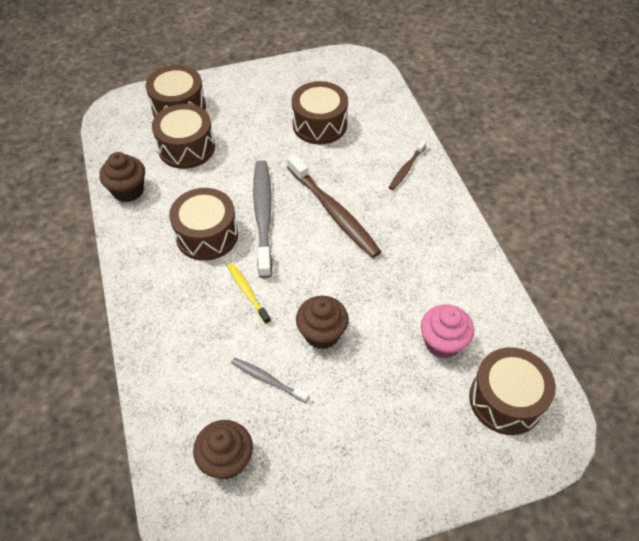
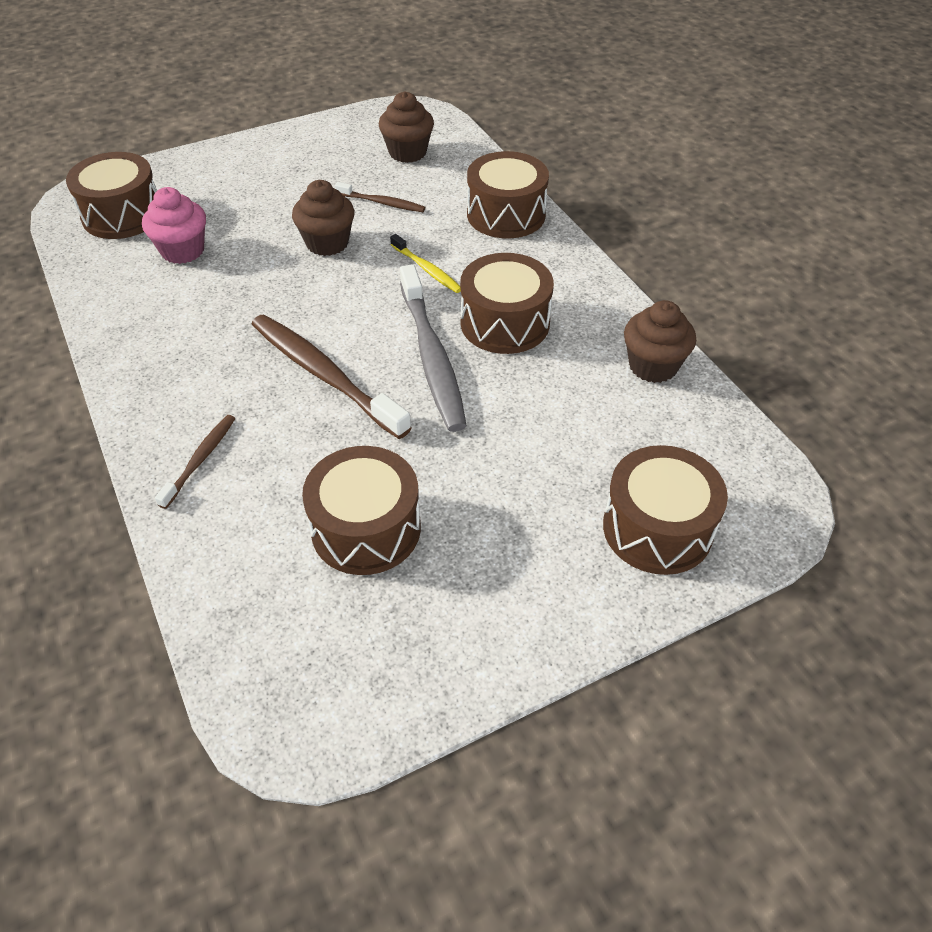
camera: 170 degrees right, 5 degrees down
brown drum [152,104,215,169] -> brown drum moved to [467,151,549,238]
grey toothbrush [231,358,309,403] -> brown toothbrush [335,182,425,212]

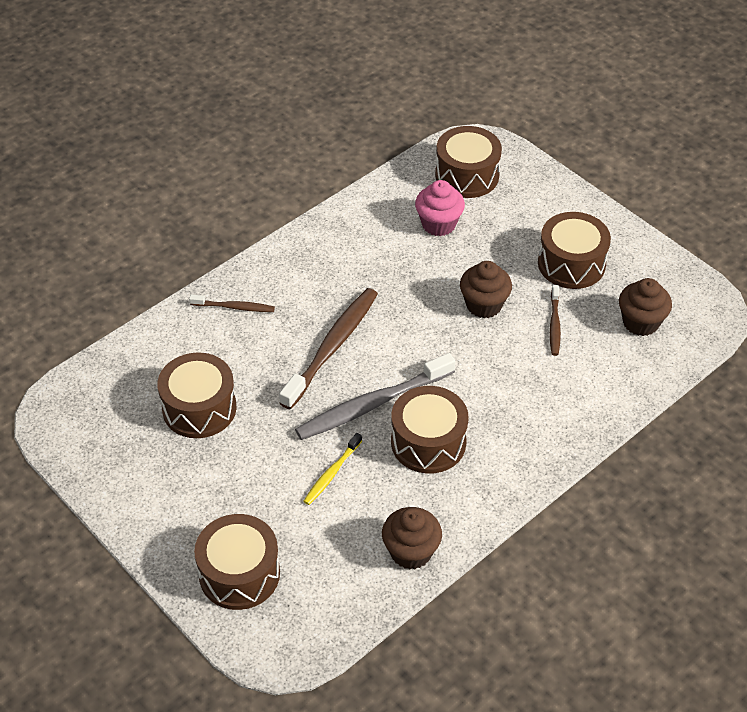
camera: 75 degrees right, 0 degrees up
yellow toothbrush [390,234,461,293] -> yellow toothbrush moved to [303,433,362,505]
brown drum [467,151,549,238] -> brown drum moved to [538,212,611,289]

